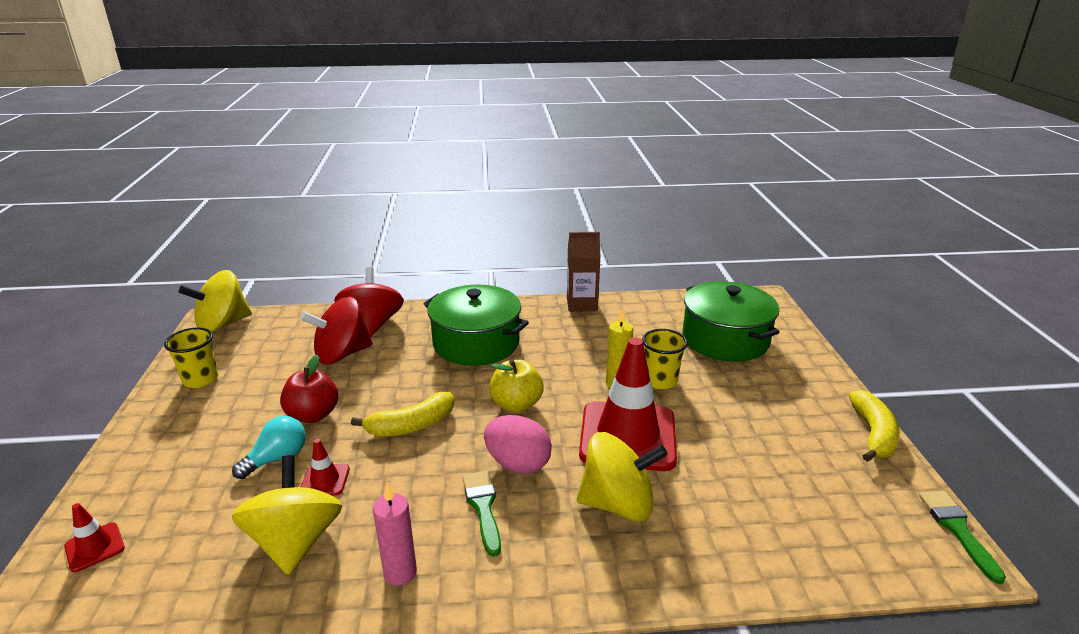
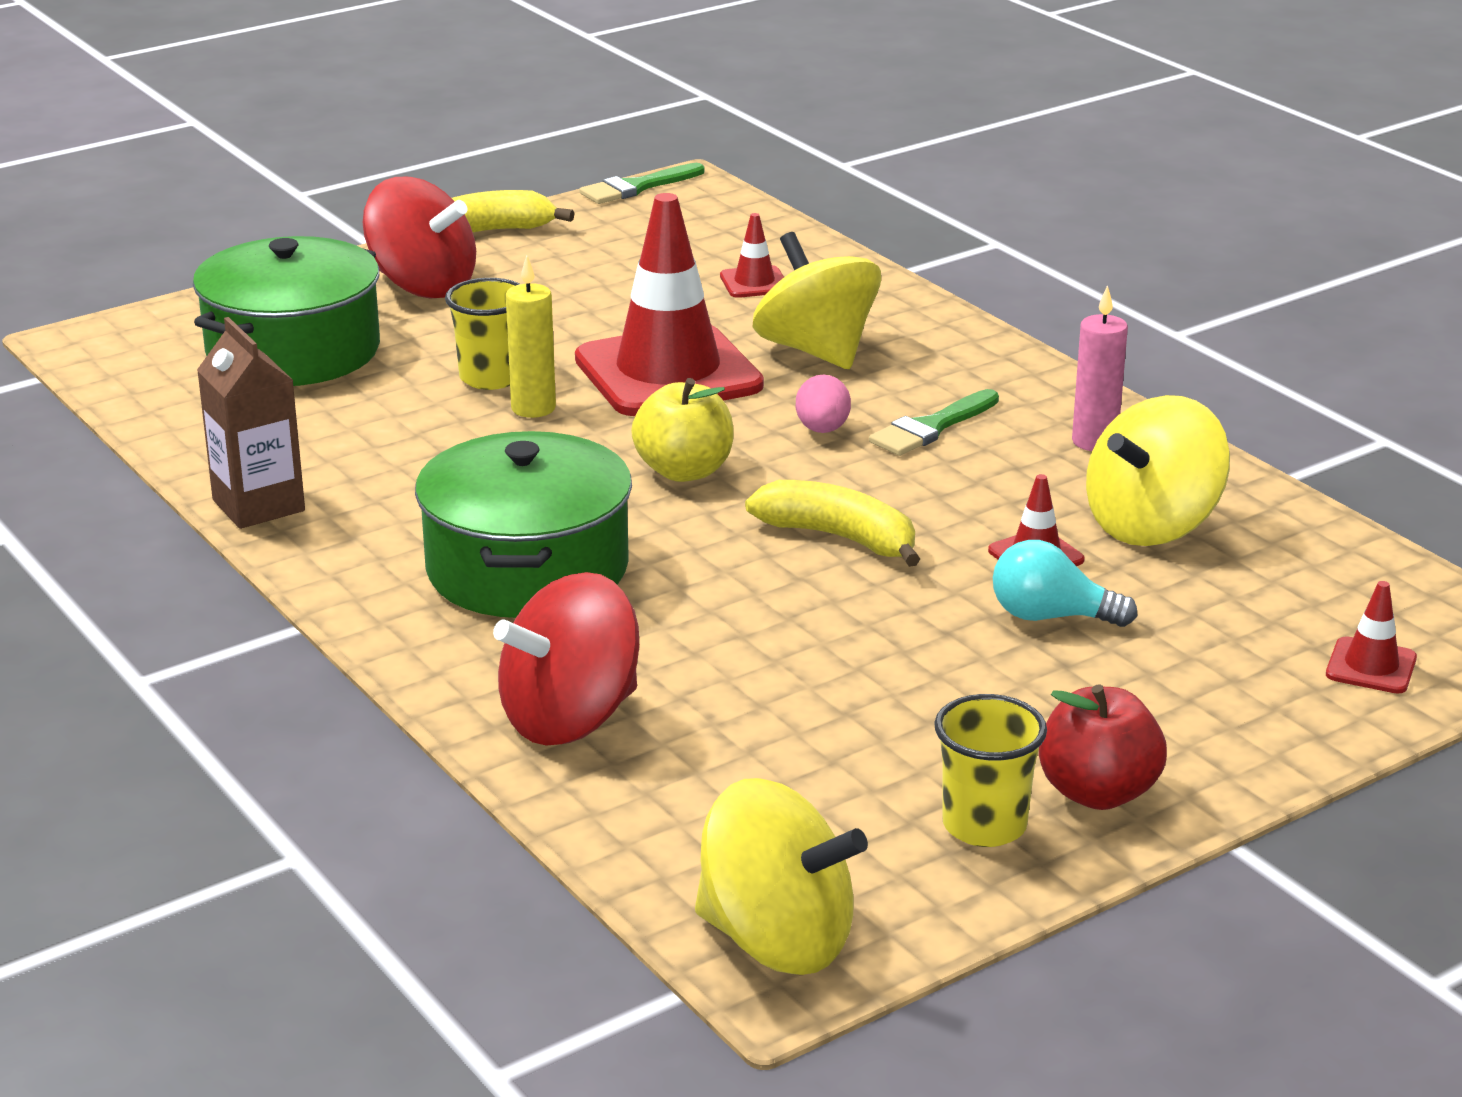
camera: 120 degrees left, 0 degrees up
red apple [280,355,338,423] -> red apple moved to [1039,685,1167,810]
red spinning top [300,297,372,364] -> red spinning top moved to [363,177,476,299]
pink egg [484,415,552,474] -> pink egg [796,374,851,433], size x0.63
none -> red traffic cone [720,213,784,298]

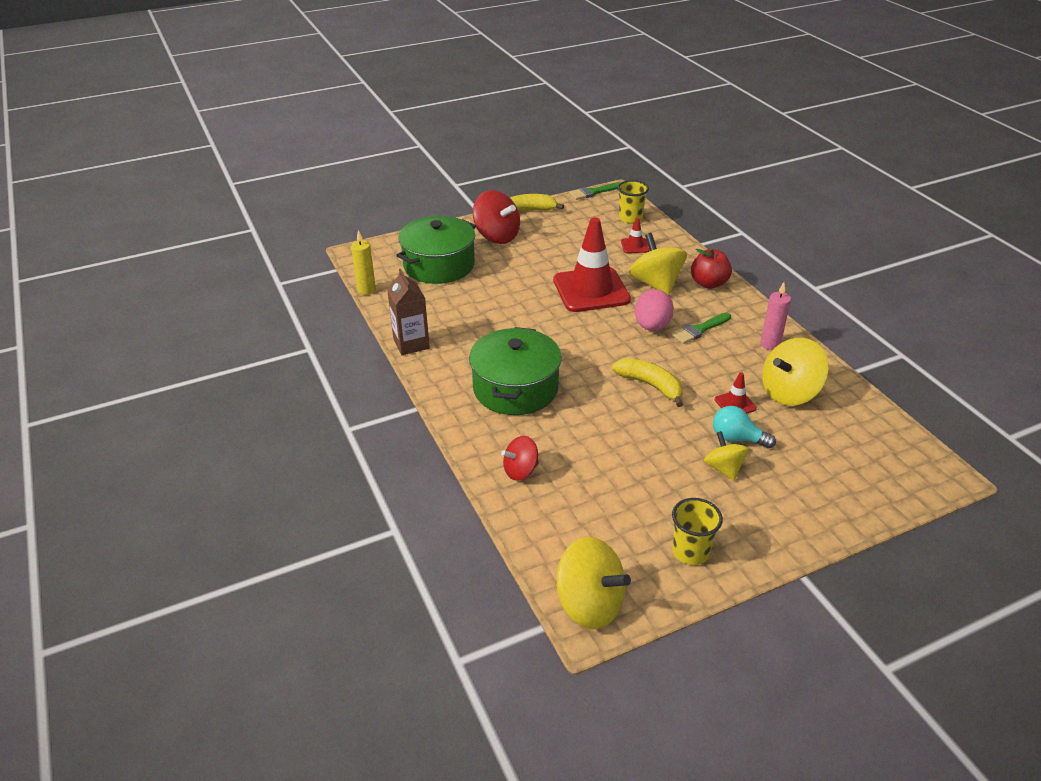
camera: 10 degrees right, 10 degrees up
yellow cup [445,278,519,390] -> yellow cup moved to [617,180,649,223]
red spinning top [493,572,639,746] -> red spinning top [501,436,539,481], size x0.59
yellow candle [506,255,556,418] -> yellow candle moved to [351,230,376,295]
yellow apple [631,378,734,482] -> none
pink egg [796,374,851,433] -> pink egg [635,289,674,331], size x1.60
red apple [1039,685,1167,810] -> red apple moved to [691,248,732,289]
red traffic cone [1326,581,1417,694] -> none
none -> yellow spinning top [704,431,749,481]

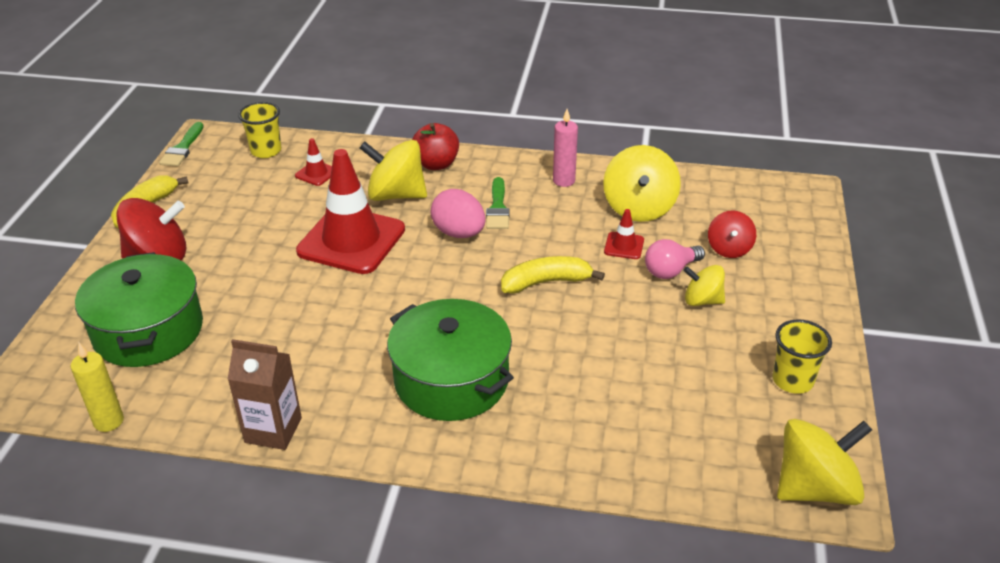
camera: 55 degrees left, 0 degrees up
red spinning top [501,436,539,481] -> red spinning top moved to [708,211,756,258]
turquoise light bulb [713,406,776,448] -> pink light bulb [645,239,705,279]

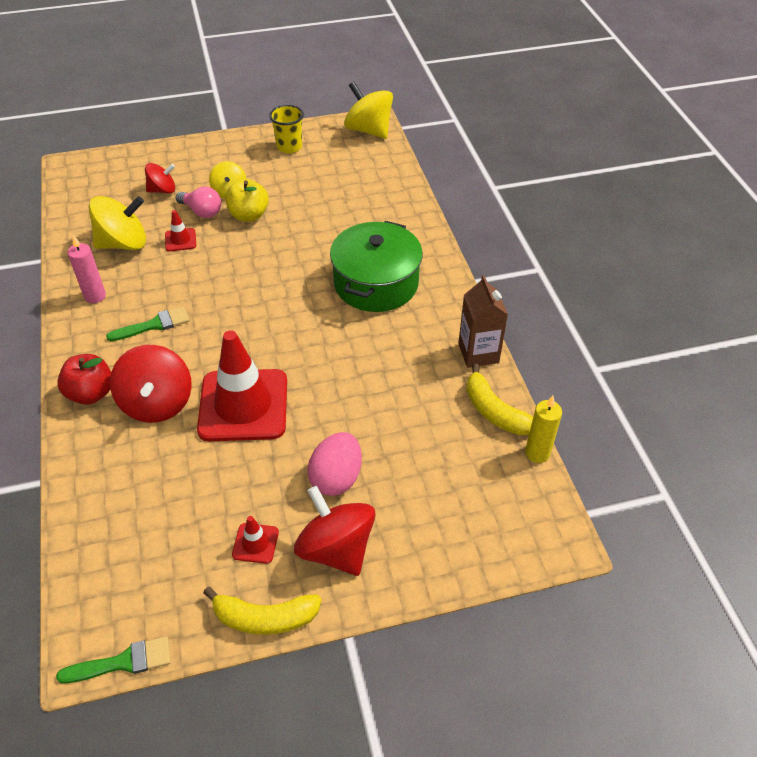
camera: 115 degrees left, 10 degrees up
green pot [75,252,203,367] -> none
yellow cup [238,102,281,158] -> none
red traffic cone [295,138,332,186] -> red traffic cone moved to [232,516,279,564]
yellow spinning top [360,140,427,201] -> red spinning top [110,345,192,423]
pink egg [430,189,485,238] -> pink egg moved to [307,432,362,496]
yellow banana [501,256,605,294] -> yellow banana moved to [466,364,533,435]
none -> yellow apple [225,179,269,222]

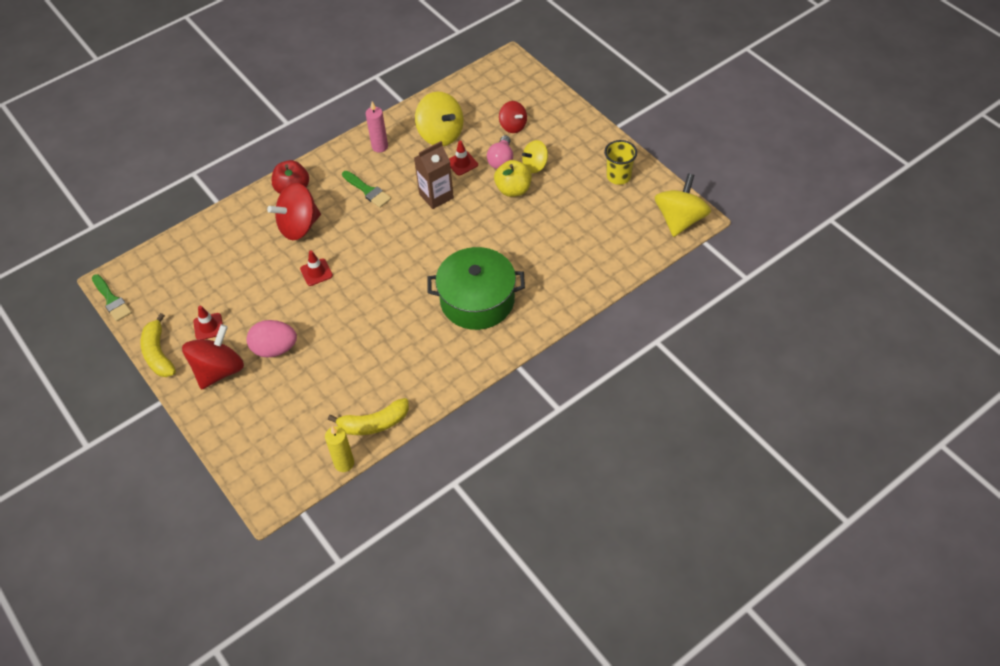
camera: 70 degrees right, 5 degrees up
red traffic cone [197,330,287,441] -> red traffic cone [300,250,333,286], size x0.42
brown carton [458,275,508,368] -> brown carton moved to [414,141,454,209]
yellow banana [466,364,533,435] -> yellow banana turned 135 degrees counterclockwise [328,398,409,435]

